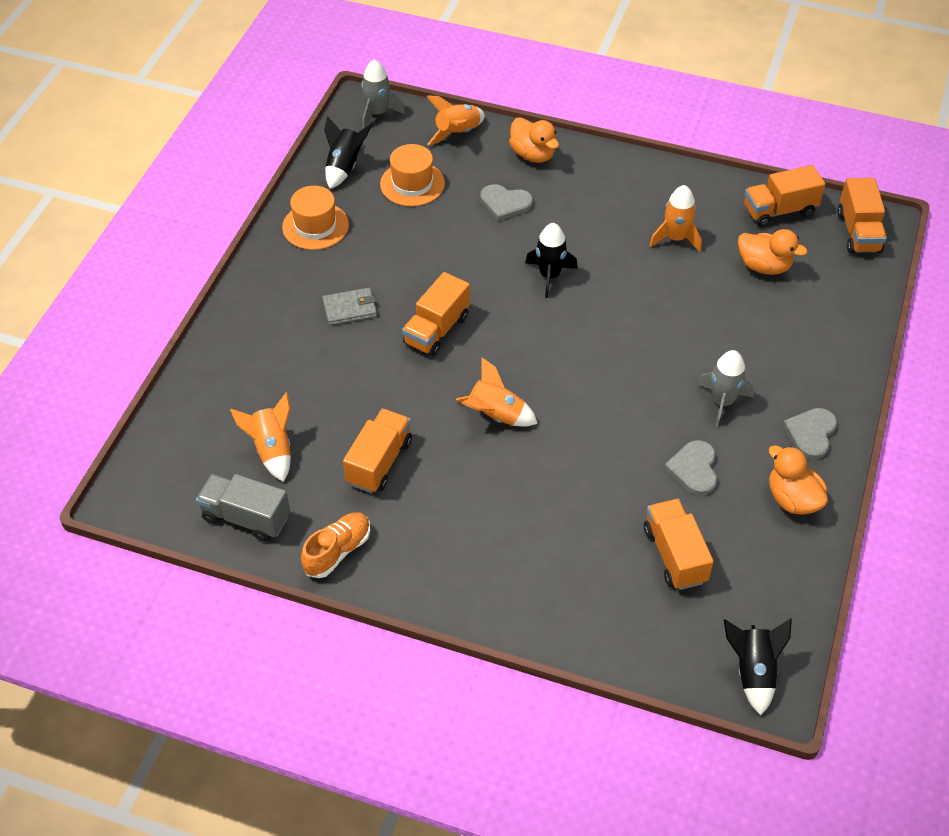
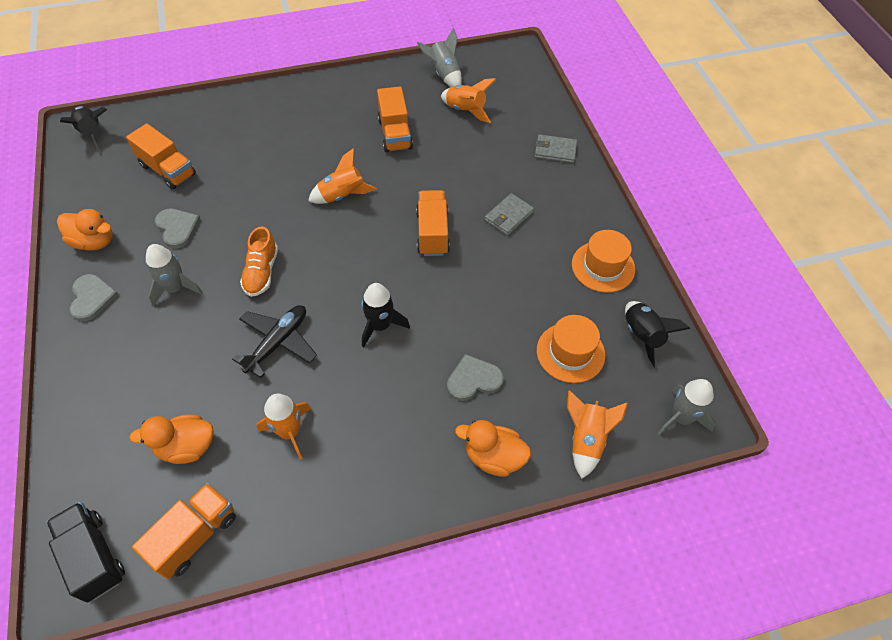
camera: 145 degrees right, 5 degrees up
grey truck [196,474,290,542] -> grey rocket [417,28,462,87]
orange shoe [301,512,370,578] -> orange shoe moved to [240,226,278,297]
orange truck [838,178,887,254] -> black truck [46,502,125,603]
none -> black plane [232,305,317,378]
none -> grey wallet [535,134,577,163]

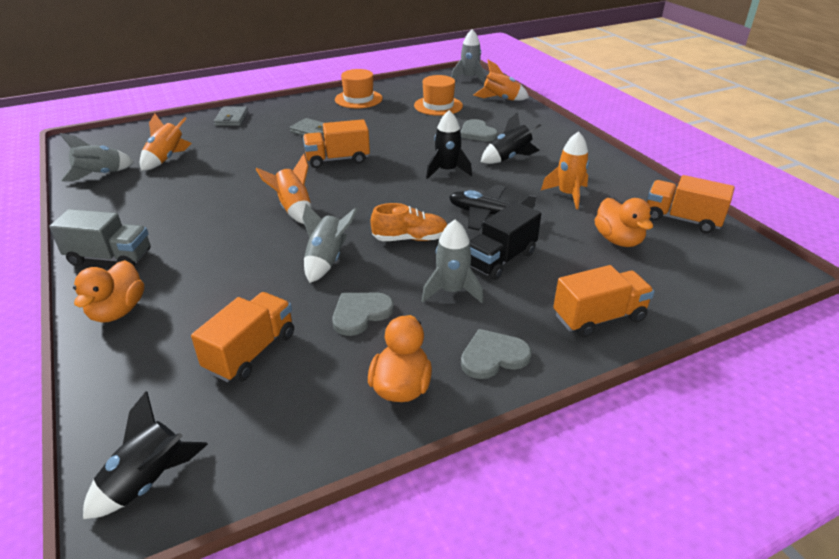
camera: 100 degrees left, 20 degrees down
black truck [46,502,125,603] -> black truck moved to [470,202,541,280]
orange truck [377,86,413,152] -> orange truck moved to [553,265,655,338]
orange duck [455,420,531,477] -> orange duck moved to [73,260,144,323]
black rocket [625,301,690,369] -> black rocket moved to [481,112,541,164]
none -> grey truck [49,209,151,267]
none -> grey rocket [302,204,357,283]

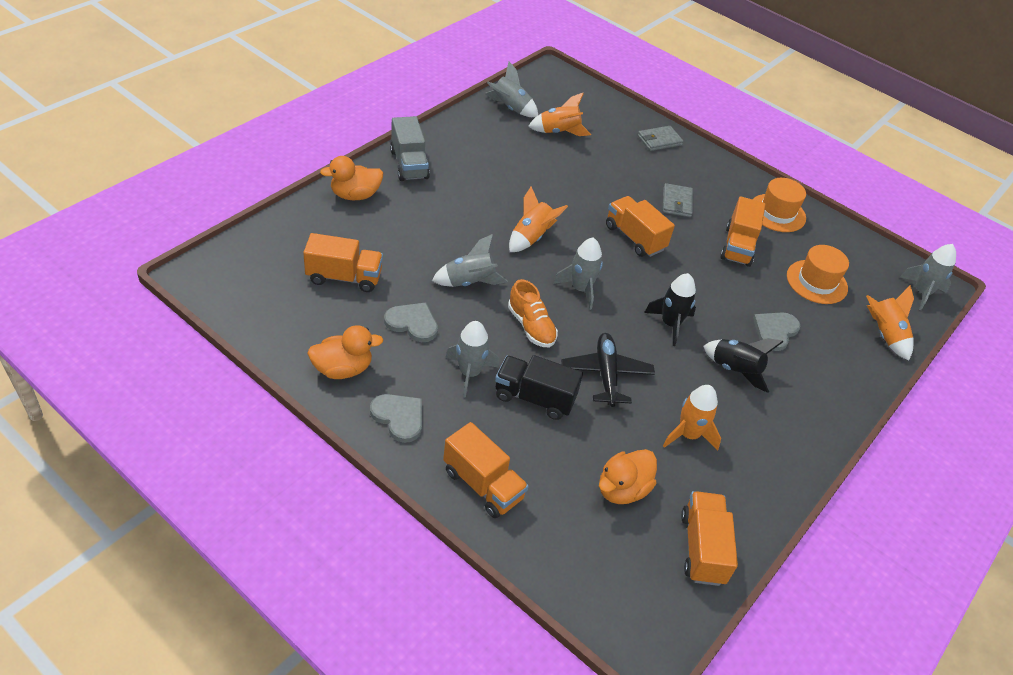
camera: 60 degrees right, 10 degrees up
black rocket [83,391,208,519] -> none
none -> grey rocket [553,237,603,310]
none -> orange truck [720,196,766,267]

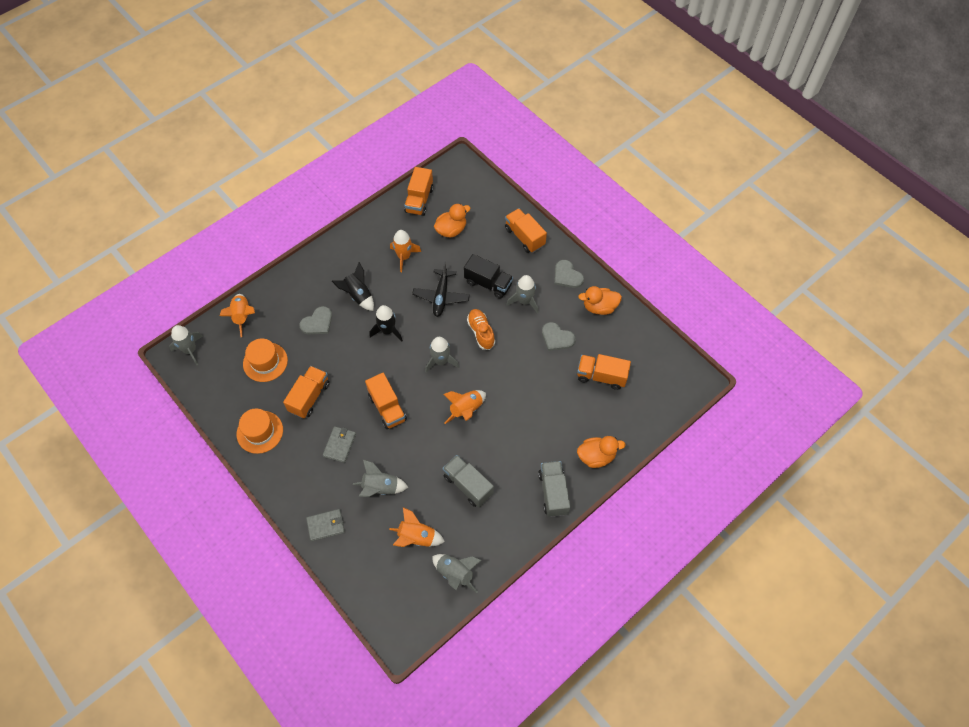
camera: 165 degrees left, 15 degrees up
grey rocket [432,234,508,287] -> grey rocket moved to [353,460,408,497]
none -> grey truck [443,455,494,507]

